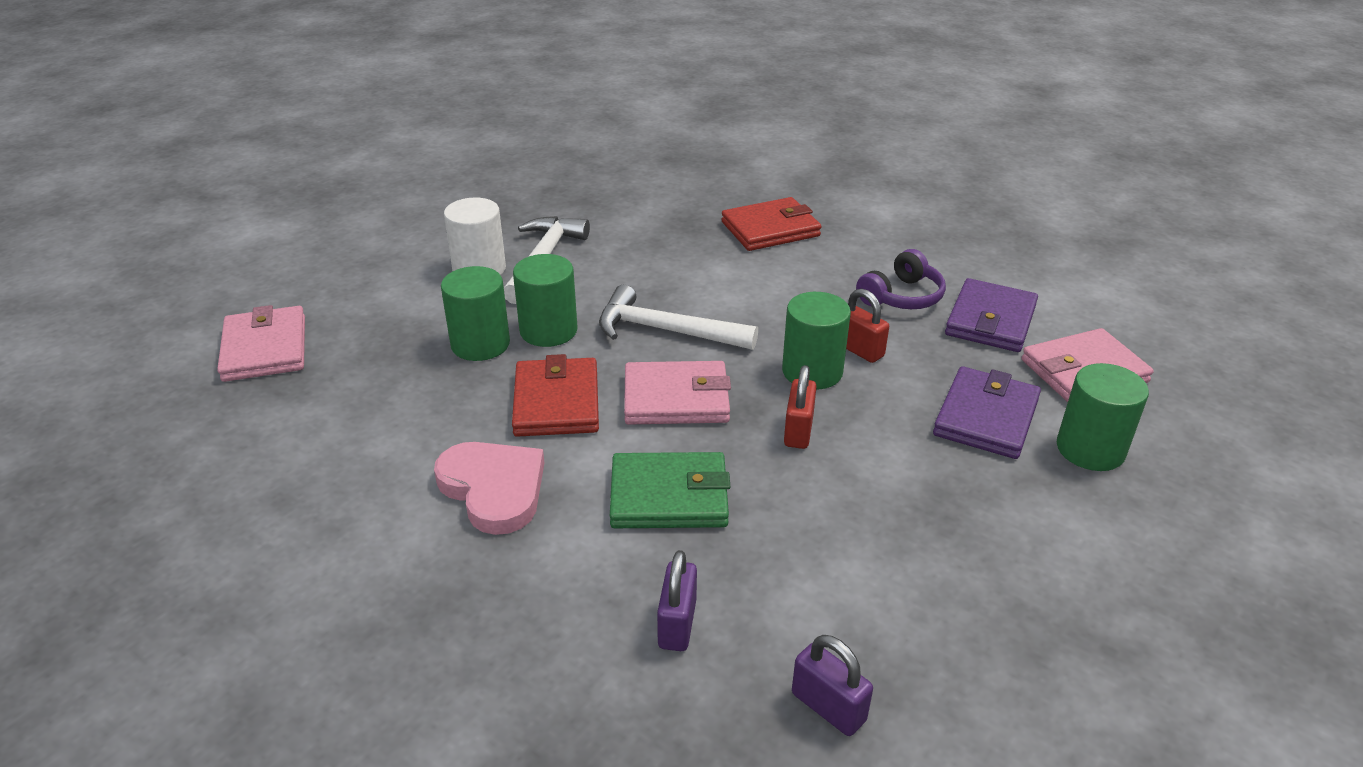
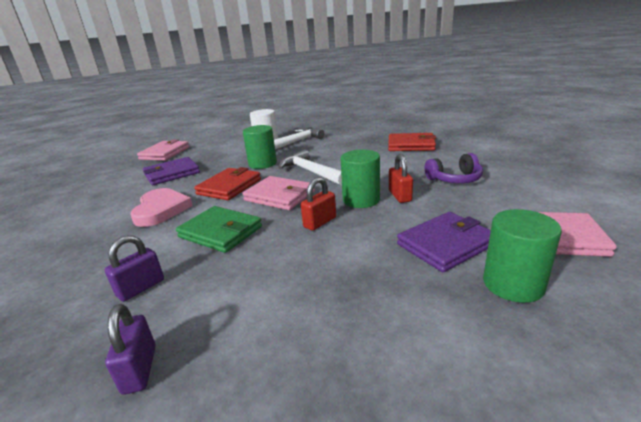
camera: 35 degrees right, 10 degrees down
green cylinder [441,266,510,361] -> none
purple wallet [945,278,1038,352] -> purple wallet moved to [143,157,200,185]

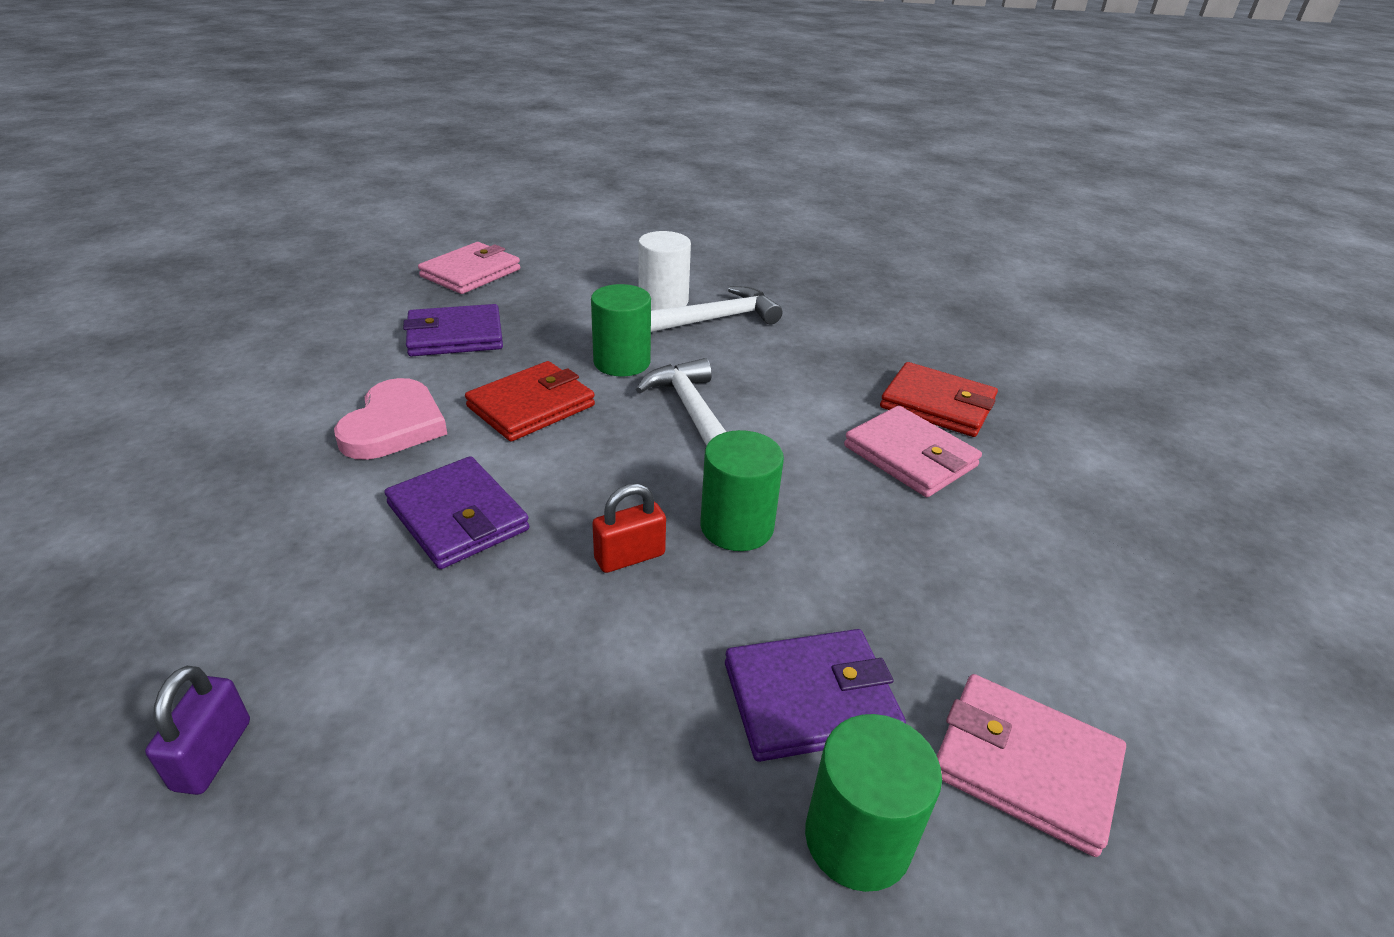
camera: 15 degrees right, 10 degrees up
purple padlock [105,235,164,302] -> none
green wallet [176,206,262,253] -> purple wallet [385,456,529,569]
pink wallet [243,176,315,210] -> pink wallet moved to [844,406,982,497]
red padlock [389,154,413,203] -> none
purple headphones [425,153,483,183] -> none

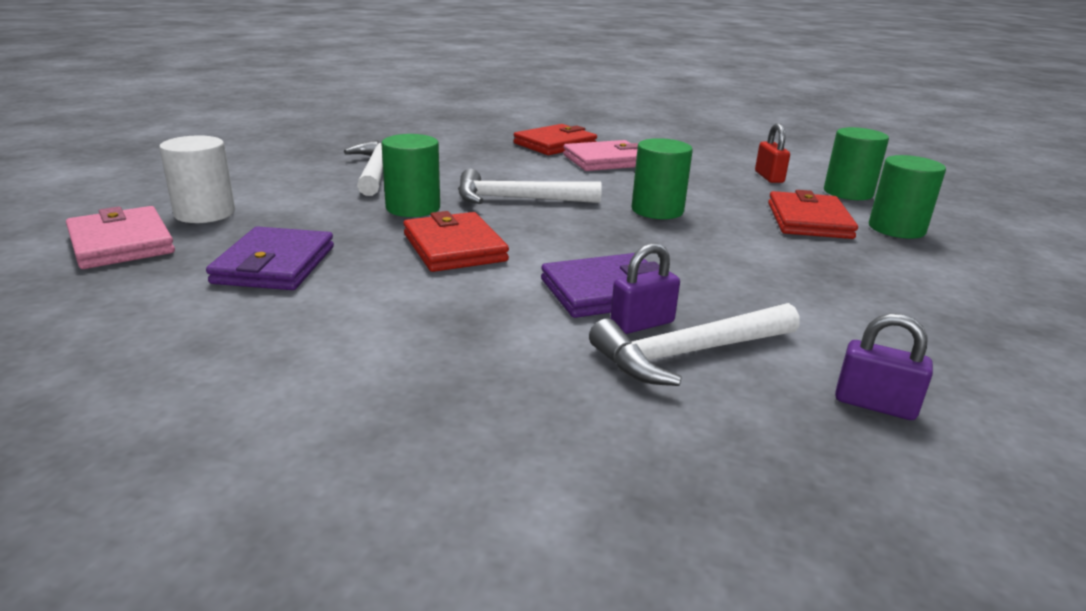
camera: 70 degrees left, 10 degrees down
pink heart [334,378,447,460] -> none
red padlock [592,483,666,573] -> red padlock moved to [755,123,790,183]
white cylinder [638,231,691,310] -> white cylinder moved to [159,135,235,223]
purple wallet [725,629,906,762] -> red wallet [768,190,858,239]
pink wallet [937,674,1126,857] -> green cylinder [824,127,889,200]
none -> white hammer [589,303,800,386]
none -> purple padlock [610,243,680,334]

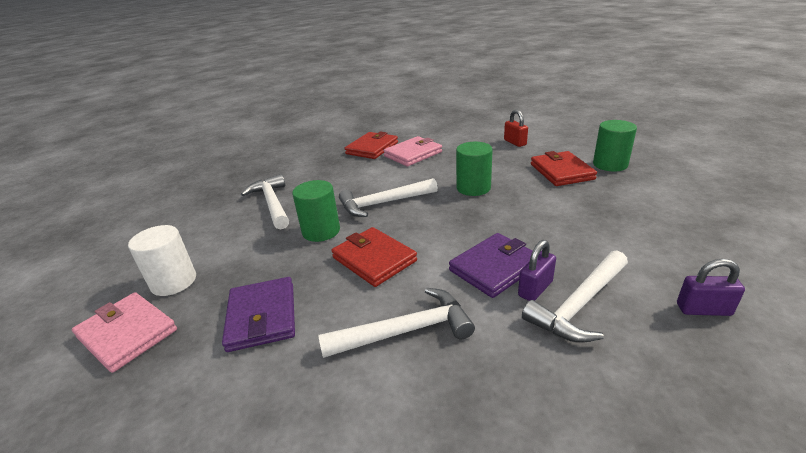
camera: 15 degrees left, 5 degrees up
green cylinder [824,127,889,200] -> none
none -> white hammer [318,288,475,358]

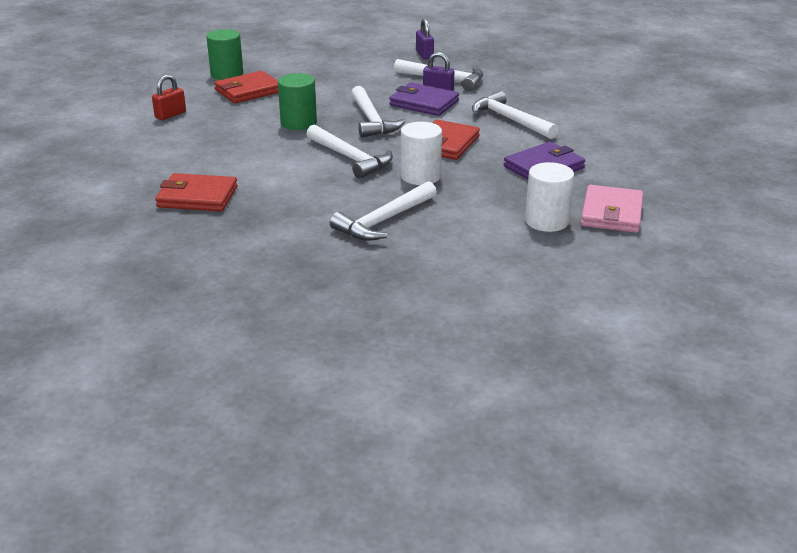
camera: 115 degrees left, 0 degrees up
green cylinder [292,180,340,242] -> white cylinder [401,122,442,185]
pink wallet [383,136,442,166] -> none
none -> white hammer [351,86,406,138]

